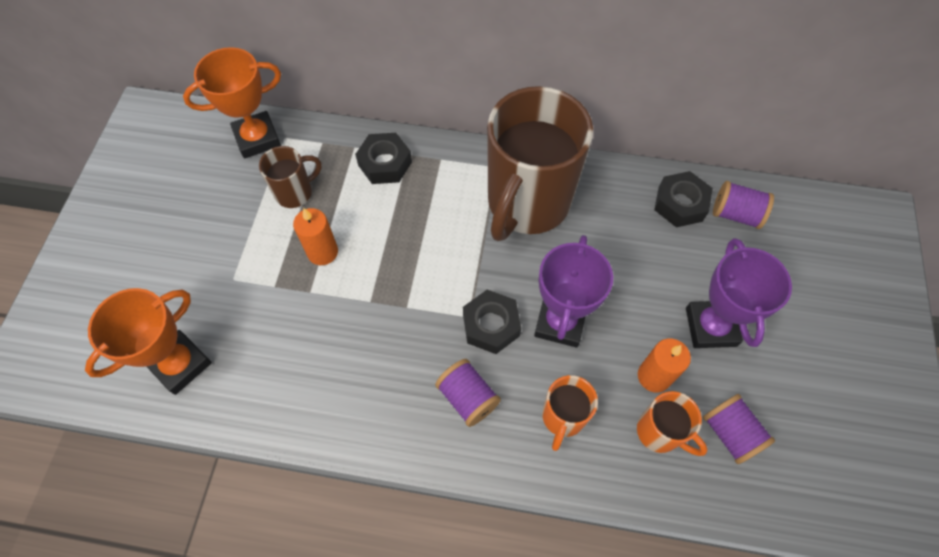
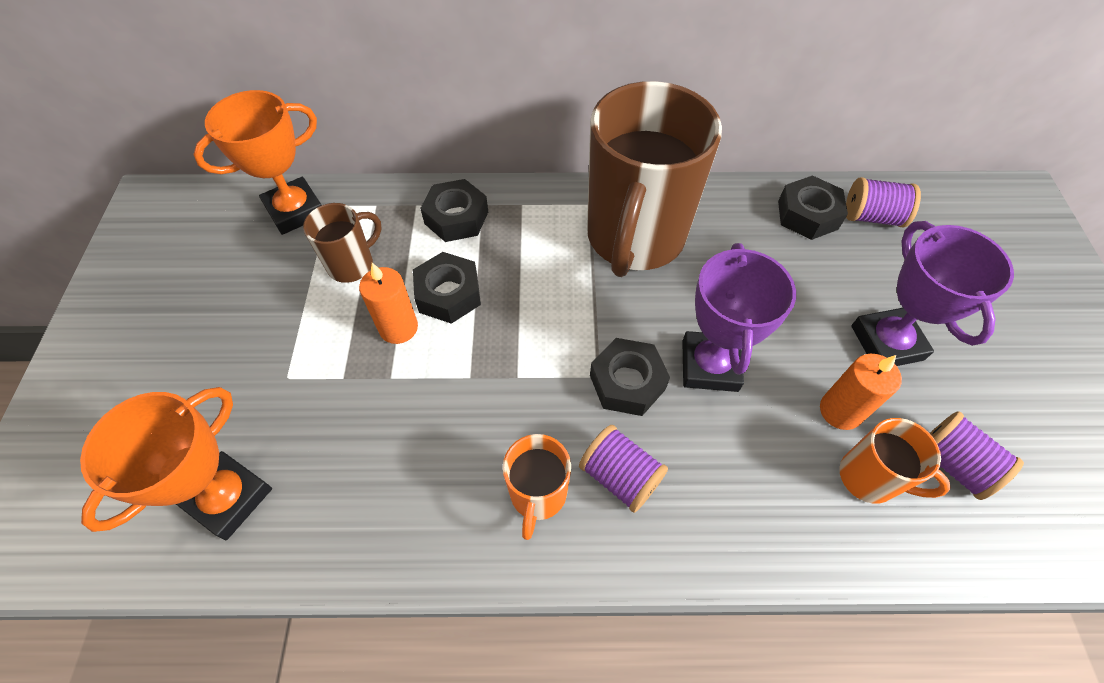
camera: 10 degrees left, 5 degrees down
orange mug [542,375,598,451] -> orange mug moved to [503,434,571,540]
none -> black nut [413,252,481,324]

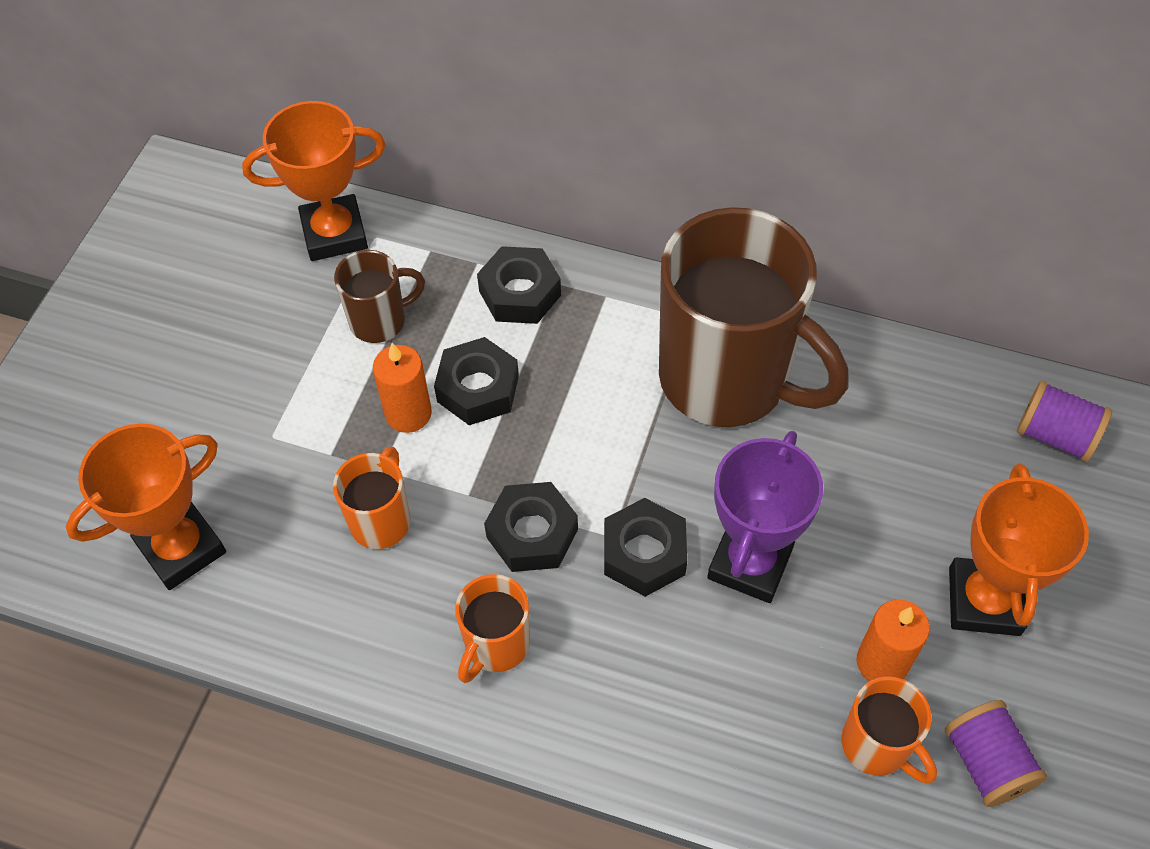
camera: 20 degrees right, 0 degrees up
purple spool [579,425,668,513] -> none
brown mug [587,81,722,277] -> brown mug turned 90 degrees counterclockwise [659,207,849,427]
black nut [778,175,848,240] -> black nut moved to [484,482,578,572]
purple trophy [851,221,1014,366] -> orange trophy [949,463,1089,636]
none -> orange mug [333,447,410,549]

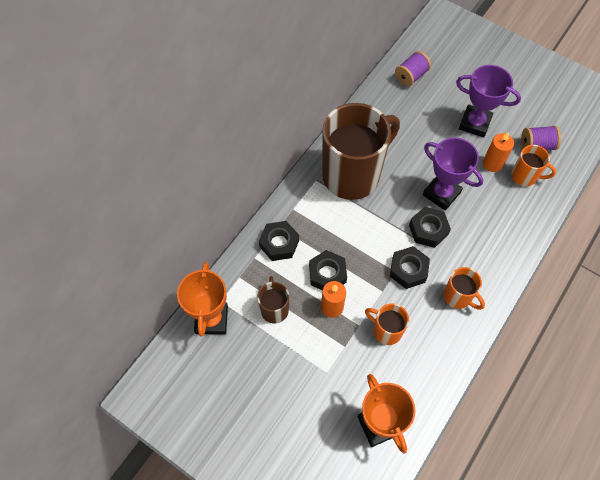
camera: 75 degrees left, 5 degrees up
orange mug [842,676,937,784] -> orange mug turned 45 degrees clockwise [511,145,556,186]
orange trophy [949,463,1089,636] -> purple trophy [456,65,521,138]

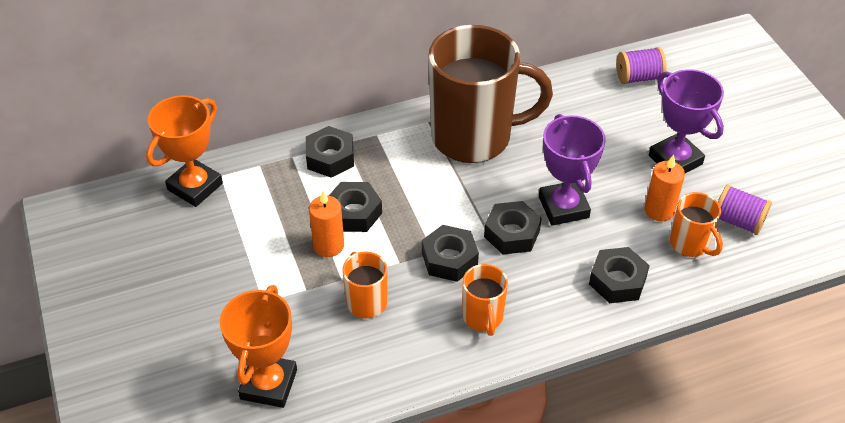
camera: 35 degrees right, 15 degrees down
brown mug [257,276,289,323] -> none
none -> black nut [589,247,650,303]

